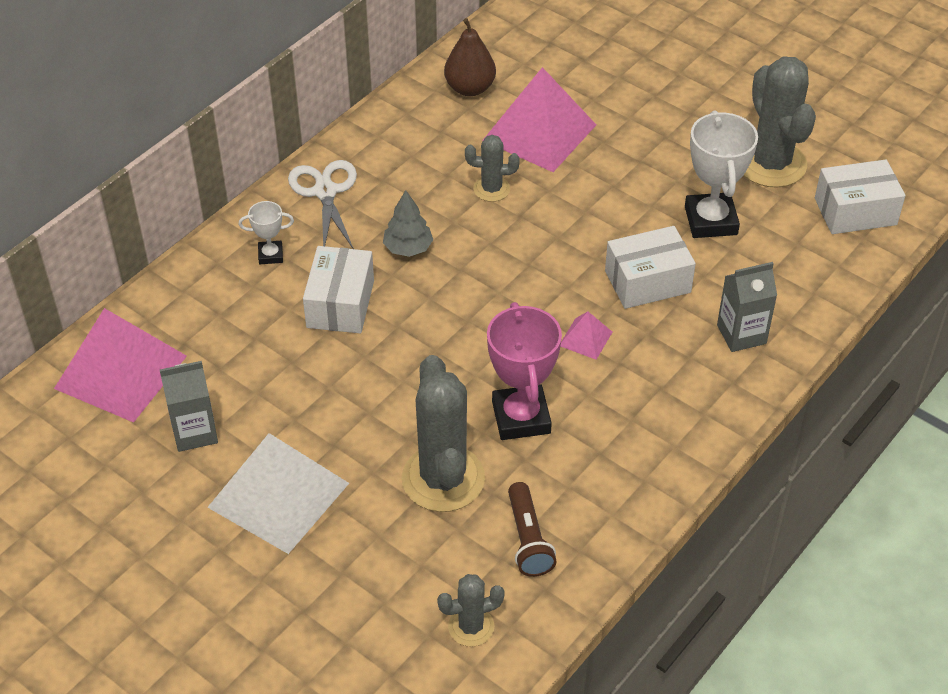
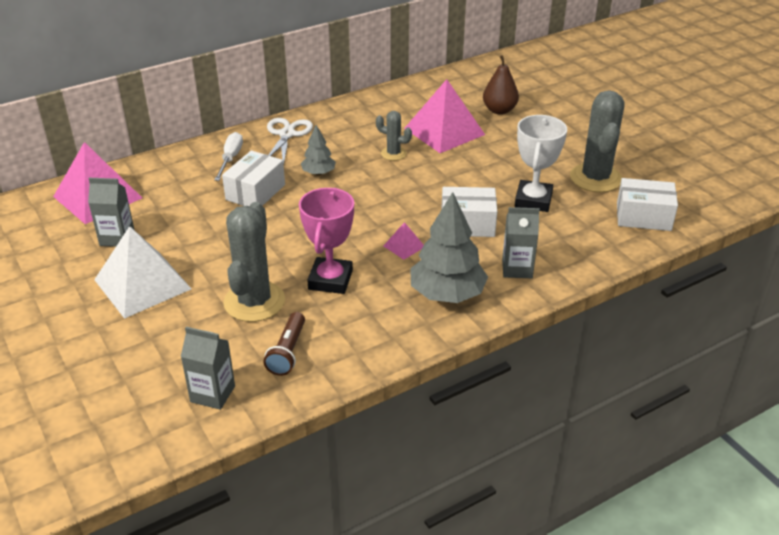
camera: 20 degrees right, 10 degrees down
white trophy [239,201,294,264] -> white screwdriver [214,132,243,181]
grey cactus [437,574,505,647] -> grey carton [181,327,235,410]
brown pear [444,18,496,96] -> brown pear moved to [483,55,519,115]
none -> grey tree [410,192,488,303]

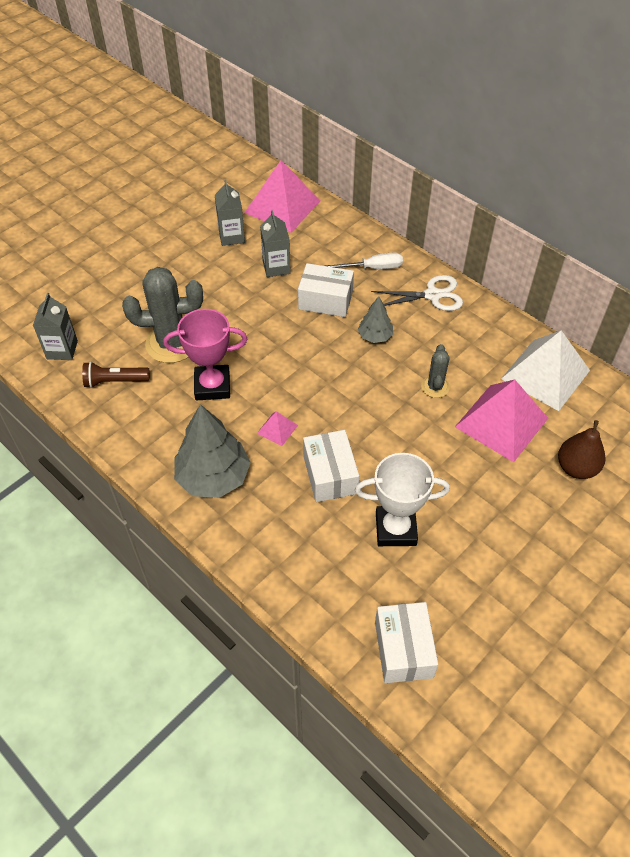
camera: 75 degrees right, 15 degrees up
white pyramid [94,226,191,319] -> white pyramid moved to [501,330,590,411]
grey carton [502,207,540,278] -> grey carton moved to [260,210,291,277]
grey cactus [570,90,624,192] -> none

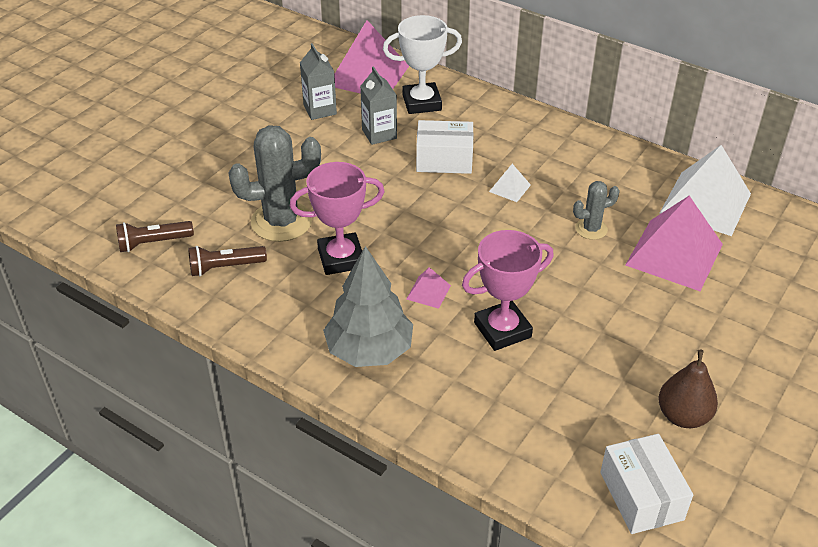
camera: 10 degrees left, 10 degrees down
grey carton [33,293,78,360] -> brown flashlight [116,221,194,252]
white box [303,430,359,502] -> pink trophy [462,230,554,351]
white screwdriver [325,252,403,269] -> none
white trophy [355,453,450,546] -> white trophy moved to [383,15,462,114]
grey tree [358,296,393,343] -> white pyramid [489,164,531,202]
white scissors [371,275,463,311] -> none
grey cactus [421,344,450,398] -> grey cactus turned 75 degrees clockwise [573,181,620,240]
brown pear [558,420,605,479] -> brown pear moved to [658,350,718,428]

